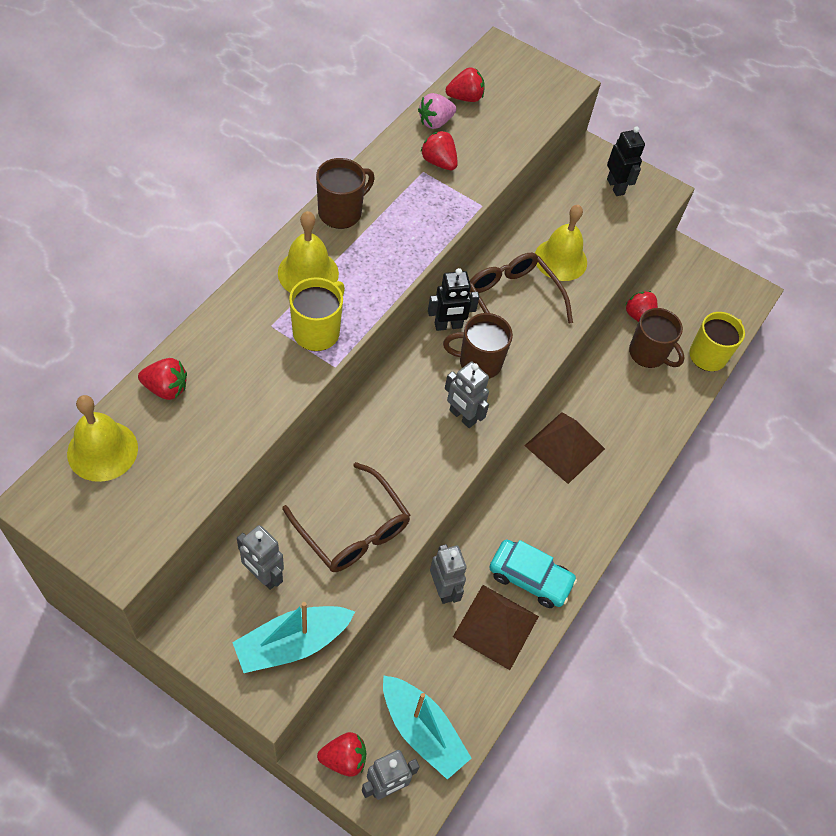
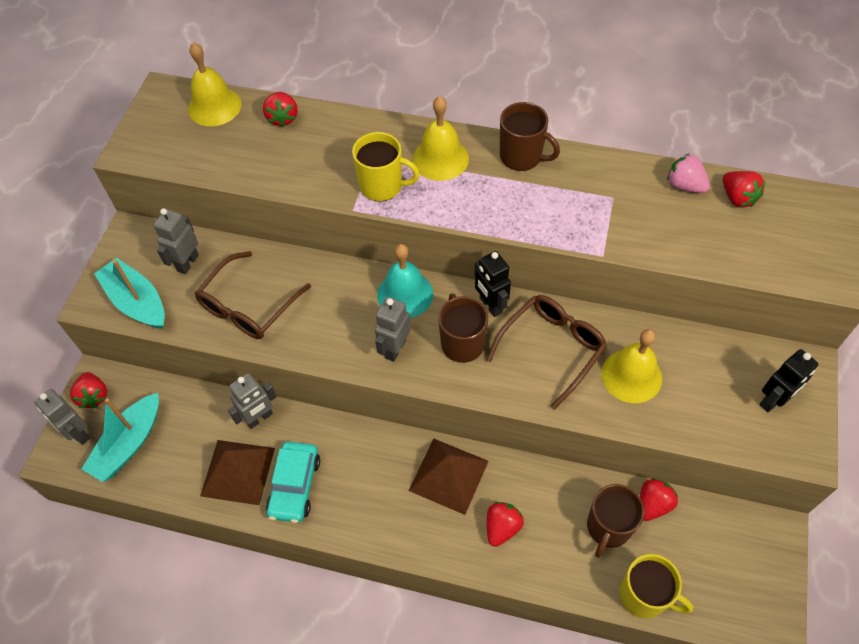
camera: 80 degrees right, 0 degrees up
red strawberry [421,131,458,170] -> red strawberry moved to [487,502,524,547]
none -> turquoise bell [377,244,433,318]

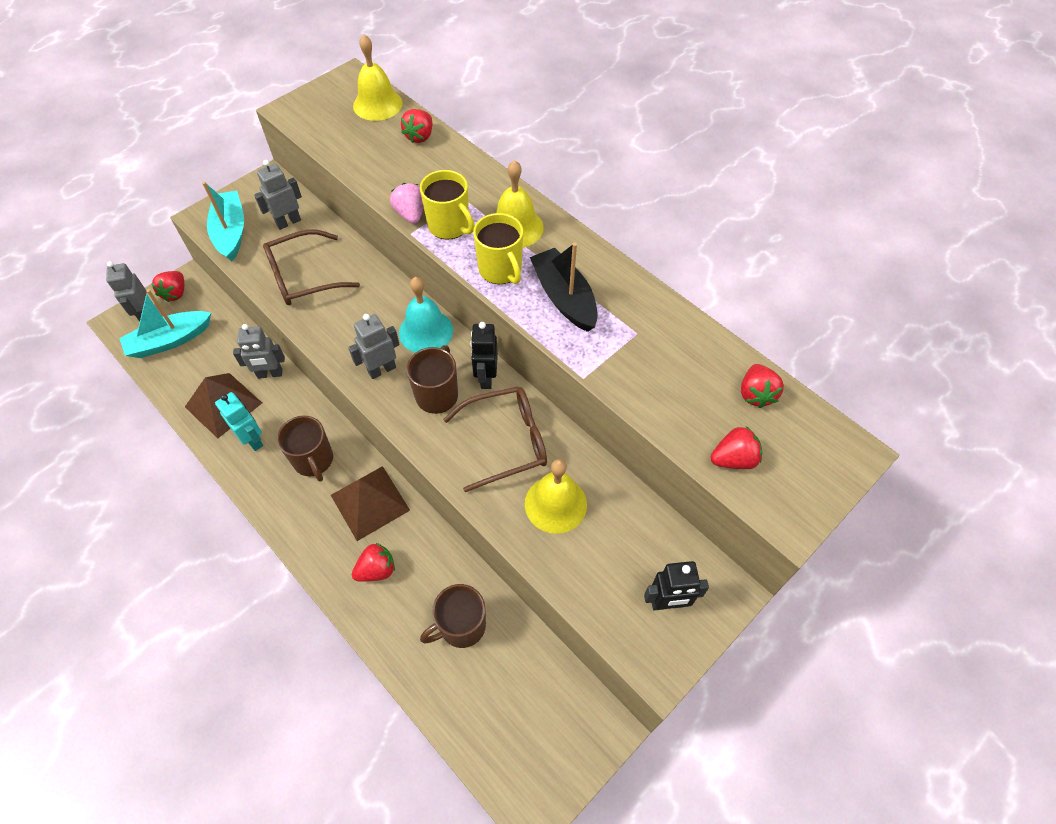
camera: 30 degrees right, 0 degrees up
turquoise car [266,442,320,523] -> turquoise robot [215,392,263,451]
brown mug [500,102,560,171] -> brown mug moved to [277,416,333,482]
yellow mug [619,554,693,619] -> yellow mug moved to [473,213,523,284]
red strawberry [640,478,678,521] -> red strawberry moved to [711,426,762,469]
pink strawberry [667,154,710,193] -> pink strawberry moved to [390,183,423,224]
none -> black boat [530,243,598,332]

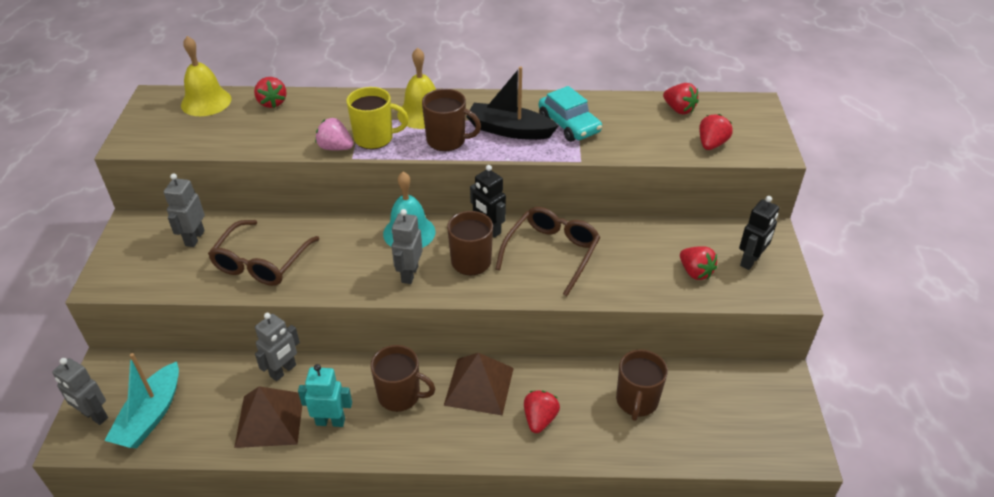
camera: 45 degrees left, 15 degrees down
red strawberry [151,271,184,302] -> red strawberry moved to [680,246,717,280]
turquoise boat [202,181,244,261] -> none
yellow mug [473,213,523,284] -> brown mug [422,89,481,151]
yellow bell [525,459,587,534] -> none
none -> turquoise car [539,86,602,142]

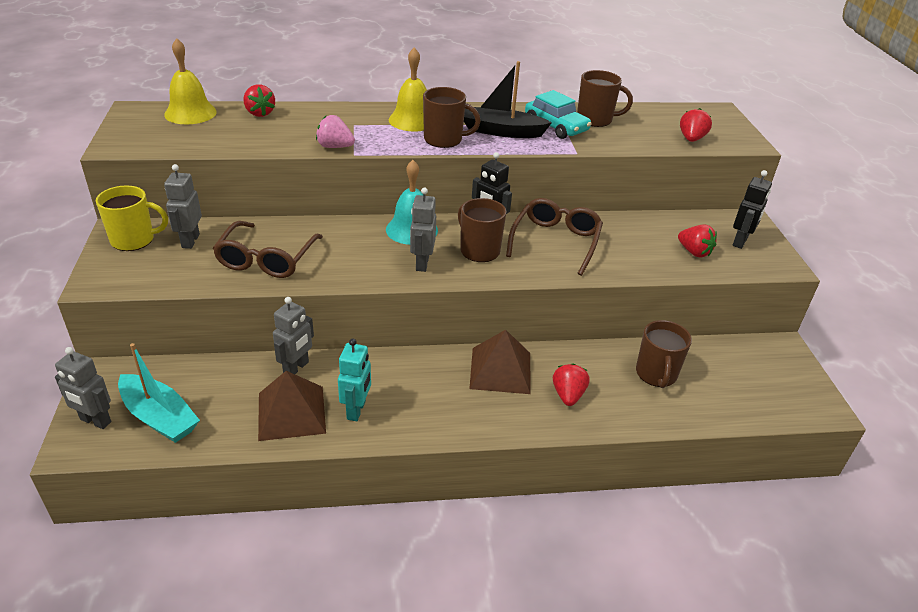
camera: 10 degrees left, 5 degrees down
turquoise boat [104,353,179,448] -> turquoise boat turned 60 degrees counterclockwise [118,343,200,443]
turquoise robot [298,364,352,427] -> turquoise robot turned 105 degrees clockwise [338,339,371,421]
yellow mug [346,87,409,149] -> yellow mug moved to [96,186,168,251]
brown mug [370,345,435,412] -> brown mug moved to [577,70,633,127]
red strawberry [663,83,699,114] -> none

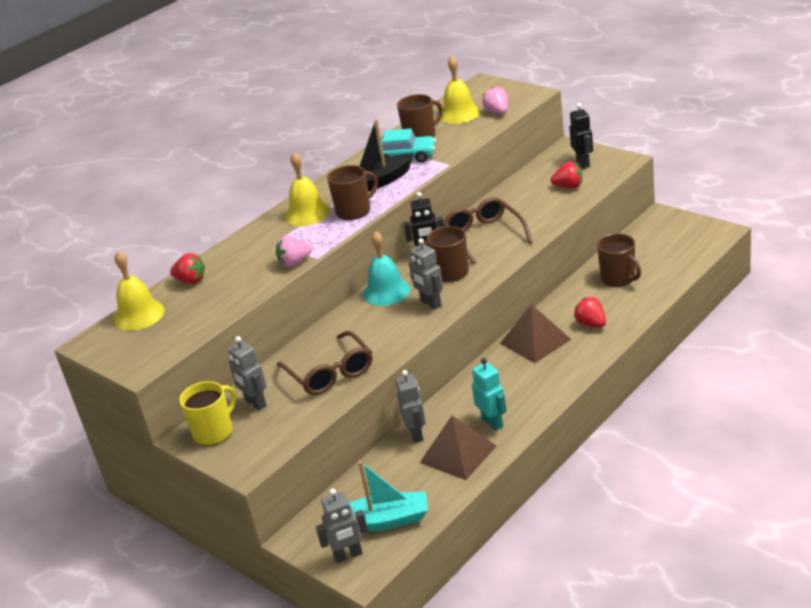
camera: 35 degrees left, 5 degrees down
red strawberry [680,108,712,142] -> pink strawberry [482,86,508,114]
none -> yellow bell [441,56,480,124]

